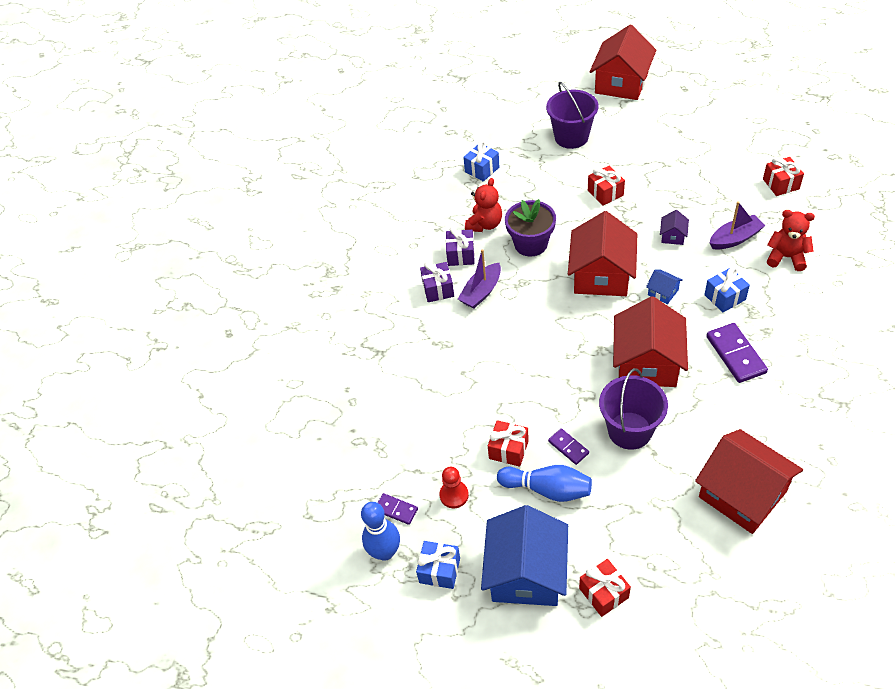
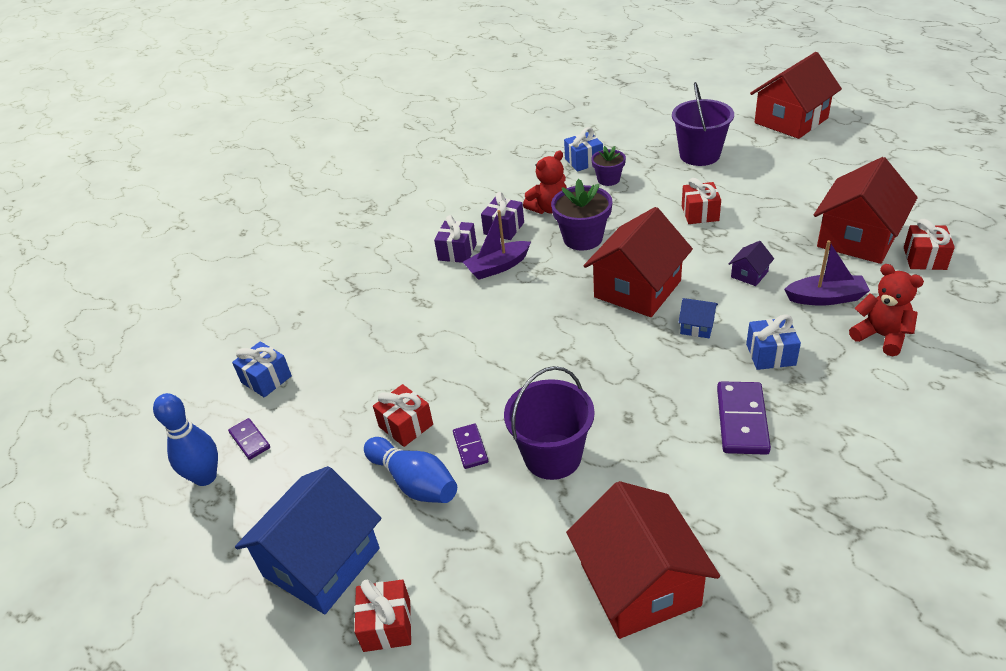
camera: 25 degrees right, 10 degrees down
blue gift [416,541,460,589] -> blue gift moved to [232,341,292,398]
red pawn [439,467,469,508] -> none
red house [613,296,688,387] -> red house moved to [814,157,918,264]
blue house [646,269,683,304] -> blue house turned 45 degrees counterclockwise [678,298,718,338]
none -> purple flower pot [591,146,626,186]

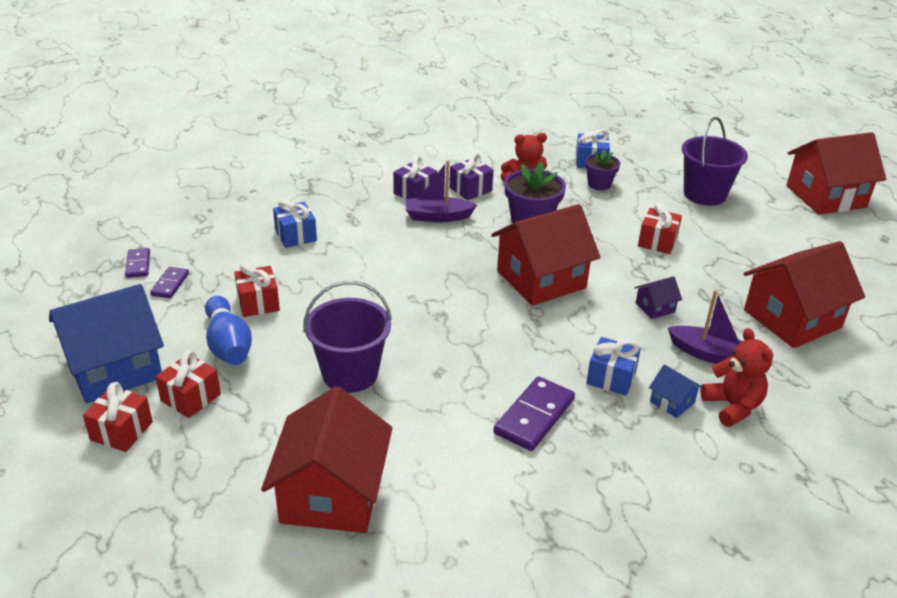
camera: 20 degrees right, 5 degrees down
blue bowling pin [153,393,218,486] -> none
blue gift [232,341,292,398] -> blue gift moved to [273,199,317,248]
purple domino [453,424,488,469] -> purple domino moved to [150,267,189,298]
blue house [678,298,718,338] -> blue house moved to [649,364,703,418]
red gift [904,219,955,270] -> red gift moved to [155,350,221,418]

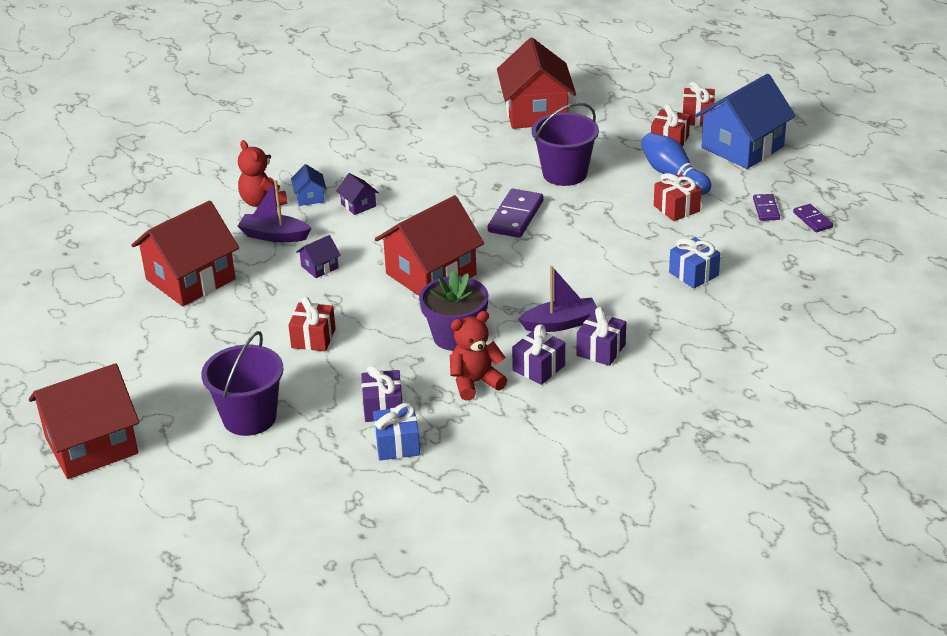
camera: 170 degrees right, 0 degrees up
purple domino [493,376,575,451] -> purple domino moved to [488,189,544,238]
purple flower pot [585,149,620,190] -> purple gift [361,365,403,422]
blue gift [586,337,641,396] -> purple house [336,173,379,215]
blue house [649,364,703,418] -> blue house turned 45 degrees clockwise [291,164,327,206]

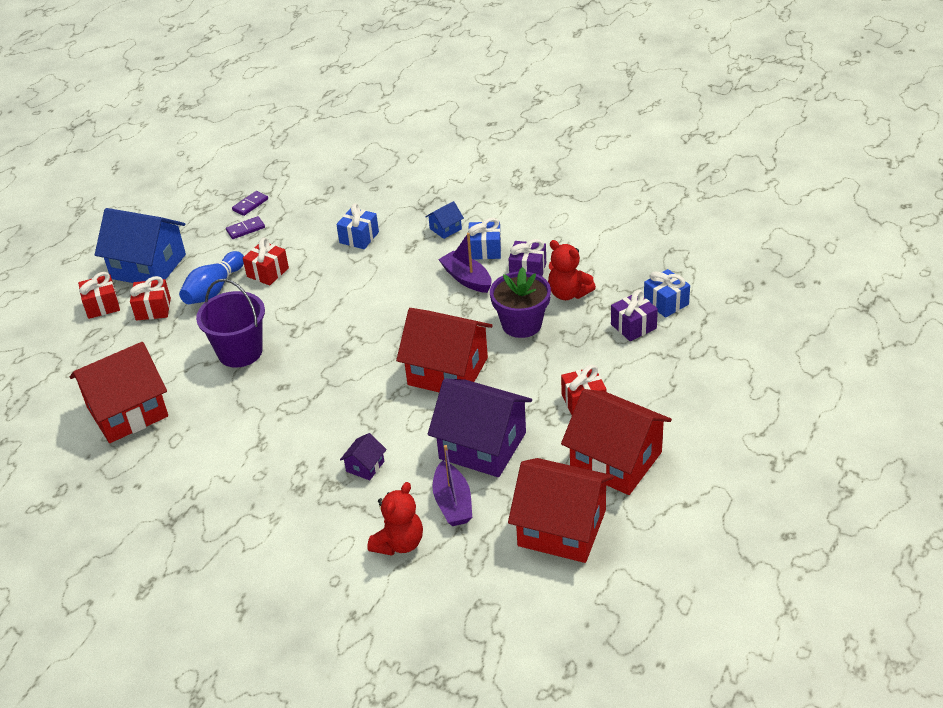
camera: 115 degrees left, 5 degrees up
red house [29,363,139,479] -> red house moved to [561,389,672,495]
purple bucket [201,331,284,436] -> none
blue house [291,164,327,206] -> blue house moved to [426,201,464,239]
purple house [296,235,341,278] -> purple house [428,379,532,477], size x2.36
purple domino [488,189,544,238] -> none
purple gift [577,307,626,366] -> blue gift [468,218,501,260]

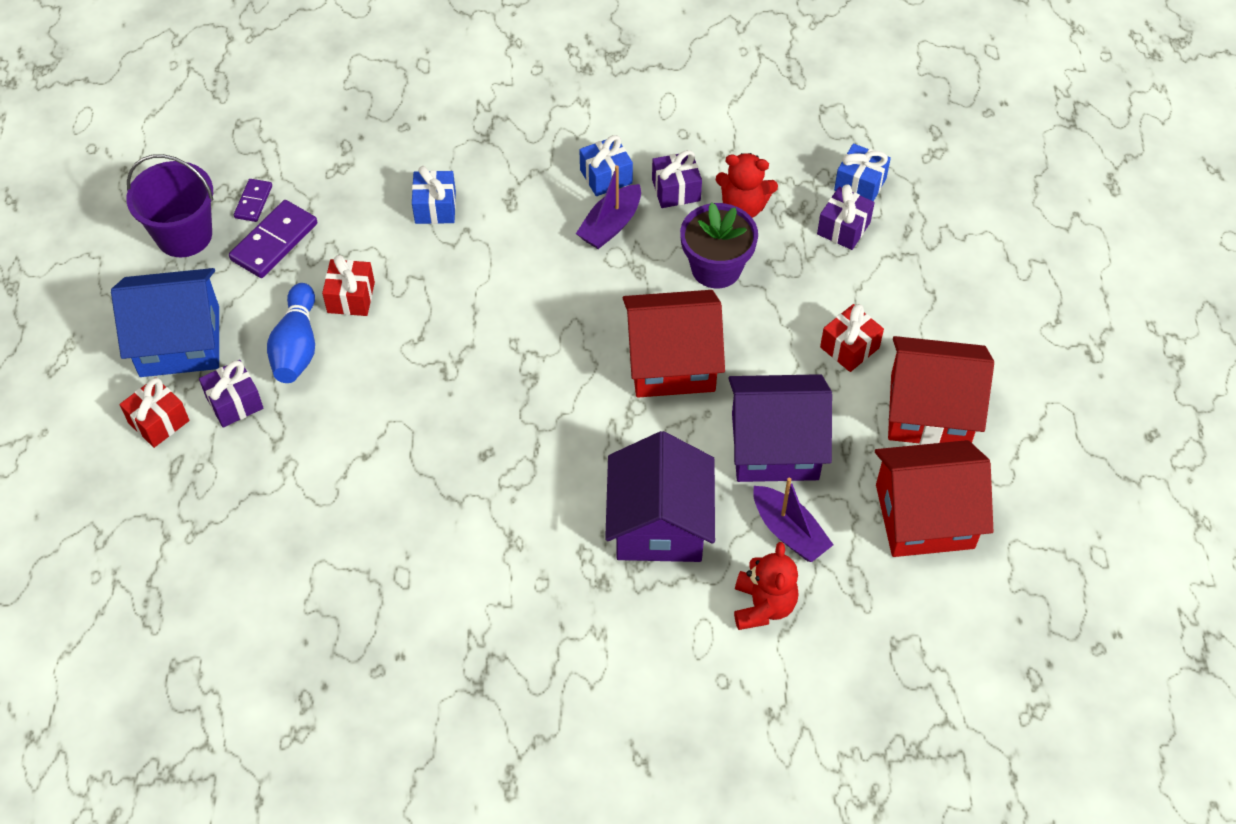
camera: 30 degrees left, 15 degrees up
red house [70,342,168,443] -> none
red gift [130,276,171,321] -> purple gift [199,360,263,427]
purple bucket [196,279,265,368] -> purple bucket moved to [126,154,214,257]
purple domino [226,216,265,239] -> purple domino [229,200,317,278], size x1.74
purple house [340,433,387,480] -> purple house [605,431,715,562], size x2.36
blue house [426,201,464,239] -> none
purple boat [438,233,492,293] -> purple boat turned 75 degrees counterclockwise [576,165,641,249]

